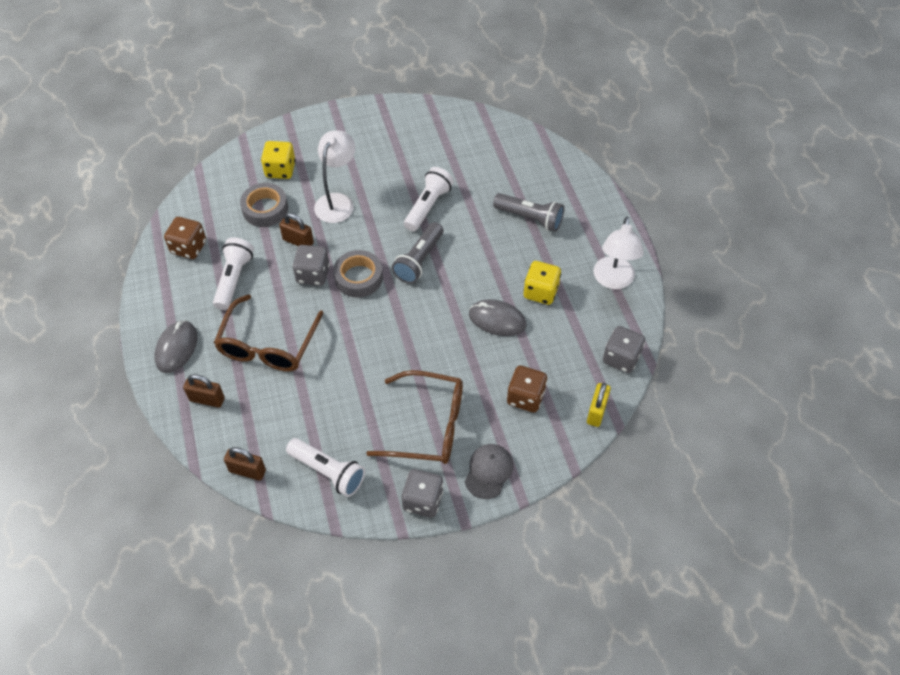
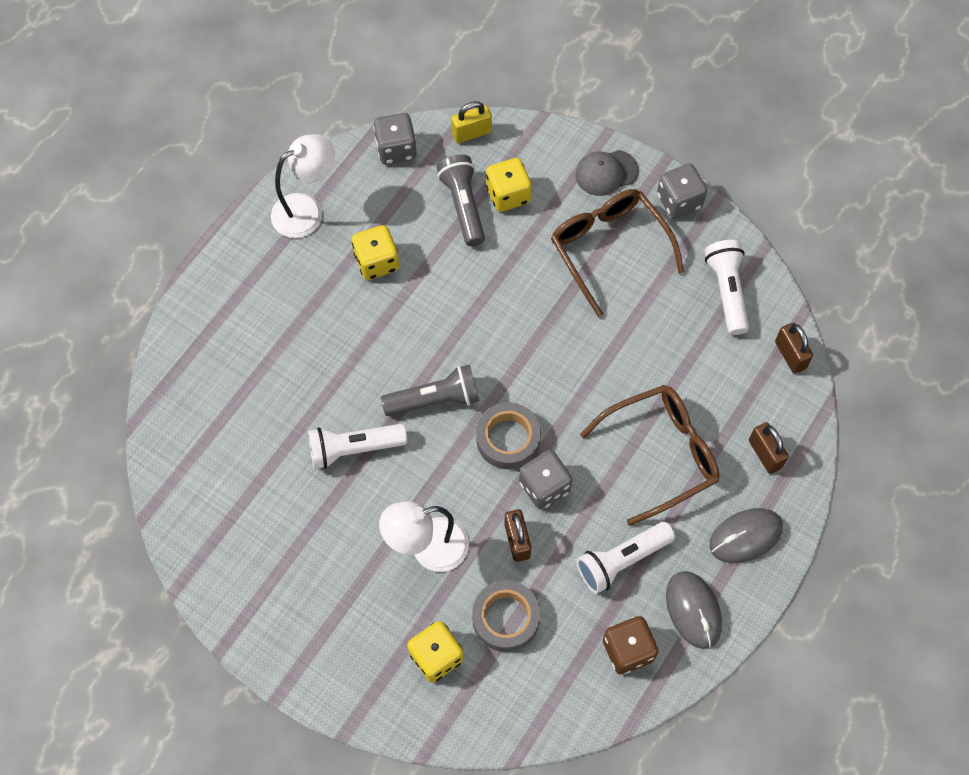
camera: 130 degrees left, 10 degrees up
grey mouse [469,299,526,336] -> grey mouse moved to [666,571,722,649]
grey flashlight [493,193,564,232] -> grey flashlight moved to [437,154,485,246]
brown dice [507,365,547,413] -> yellow dice [486,158,532,212]

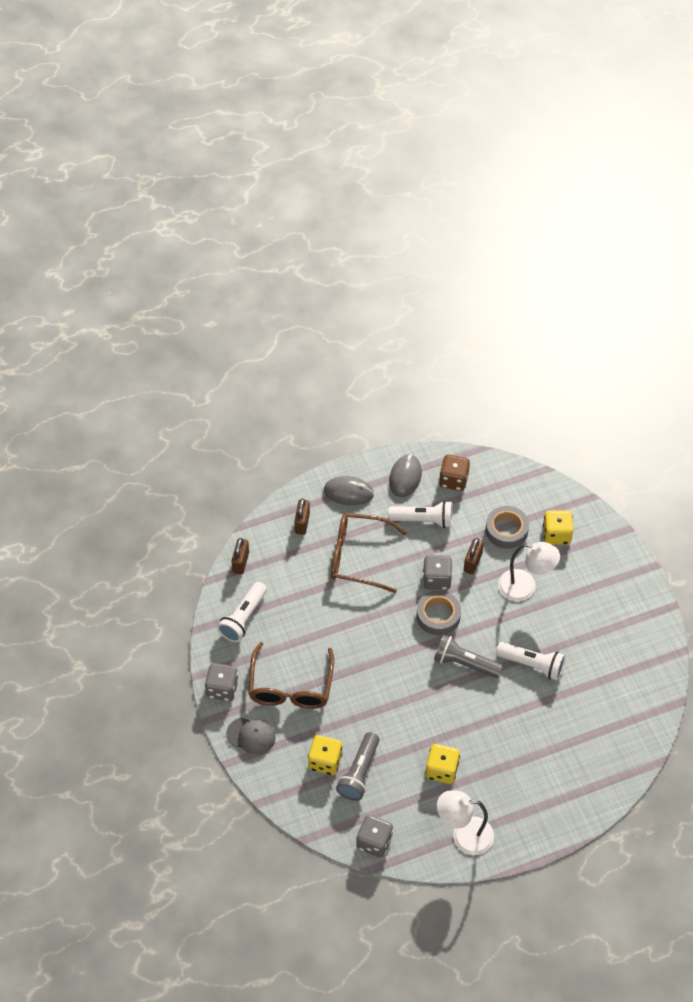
camera: 145 degrees left, 10 degrees down
yellow padlock [451,101,492,143] -> none

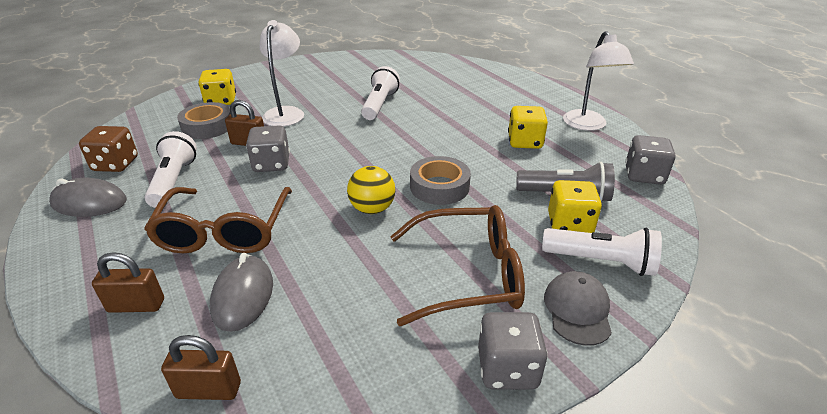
camera: 100 degrees left, 20 degrees down
white flashlight [217,582,267,642] -> white flashlight moved to [542,228,662,276]
grey mouse [324,476,374,506] -> grey mouse moved to [210,253,273,332]
grey tape [417,591,461,636] -> grey tape moved to [410,156,471,205]
grey flashlight [434,635,503,678] -> none
none -> yellow ball [347,166,395,214]

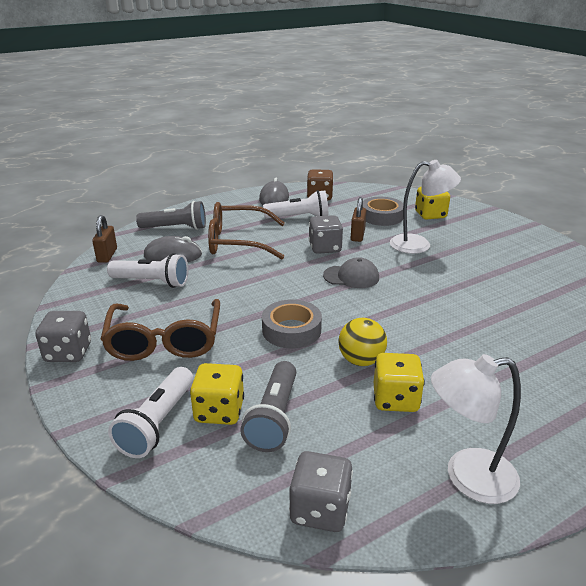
camera: 90 degrees right, 5 degrees down
brown padlock [92,252,164,313] -> grey flashlight [136,201,206,230]
yellow ball [347,166,395,214] -> yellow ball moved to [338,318,387,366]
white flashlight [361,66,400,120] -> white flashlight moved to [107,253,188,288]
grey cap [544,271,612,346] -> grey cap moved to [323,257,379,288]

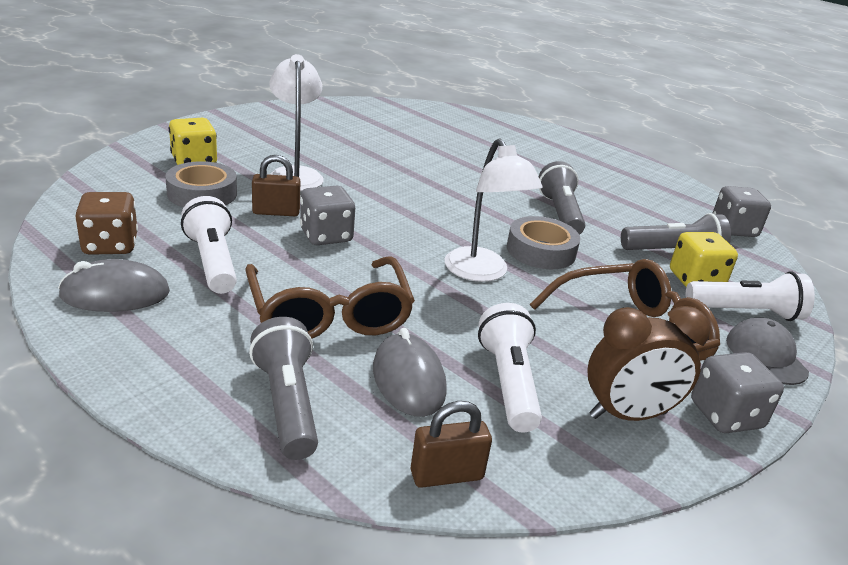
camera: 110 degrees left, 0 degrees up
grey cap [323,257,379,288] -> grey cap moved to [726,318,809,385]
yellow ball [338,318,387,366] -> grey flashlight [539,161,585,235]
yellow dice [374,353,425,412] -> none
white lamp [431,354,521,504] -> white lamp moved to [445,138,543,282]
none -> brown clock [588,306,711,421]

